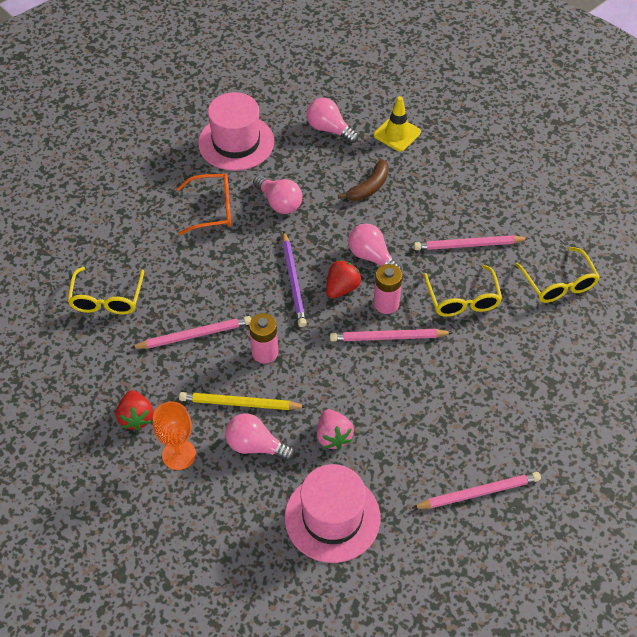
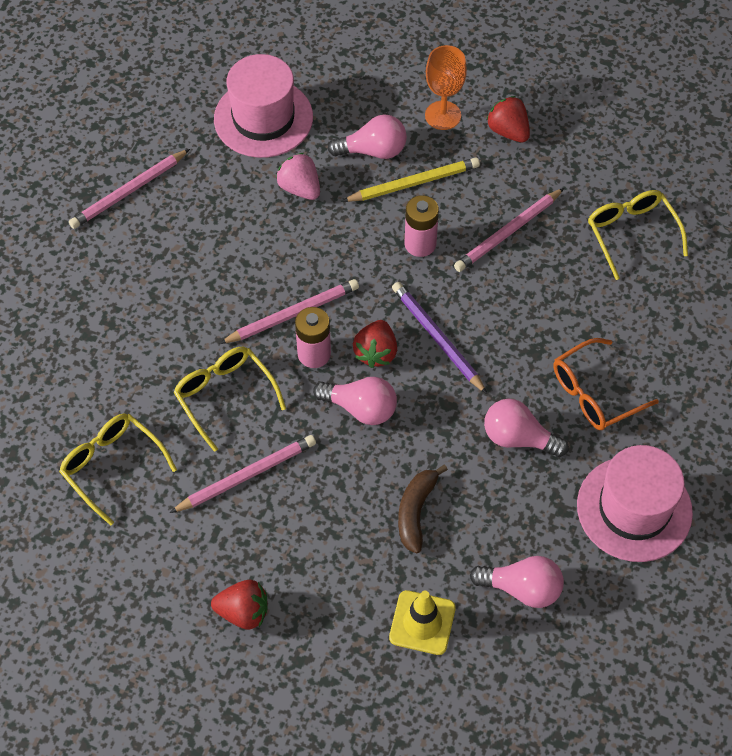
camera: 155 degrees right, 5 degrees up
none -> red strawberry [211,580,267,630]

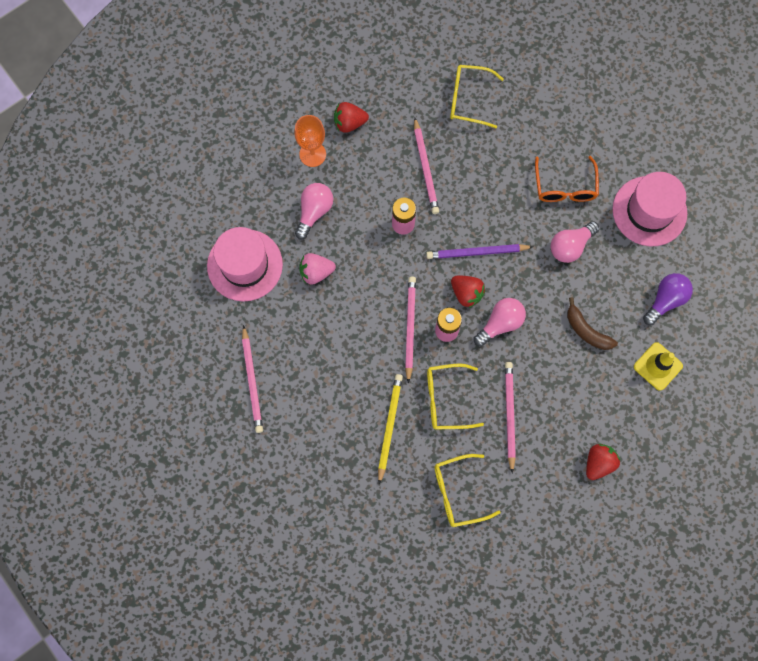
camera: 60 degrees left, 15 degrees up
yellow pencil [342,157,480,202] -> yellow pencil moved to [378,374,403,484]
pink light bulb [470,556,564,608] -> purple light bulb [643,273,693,325]

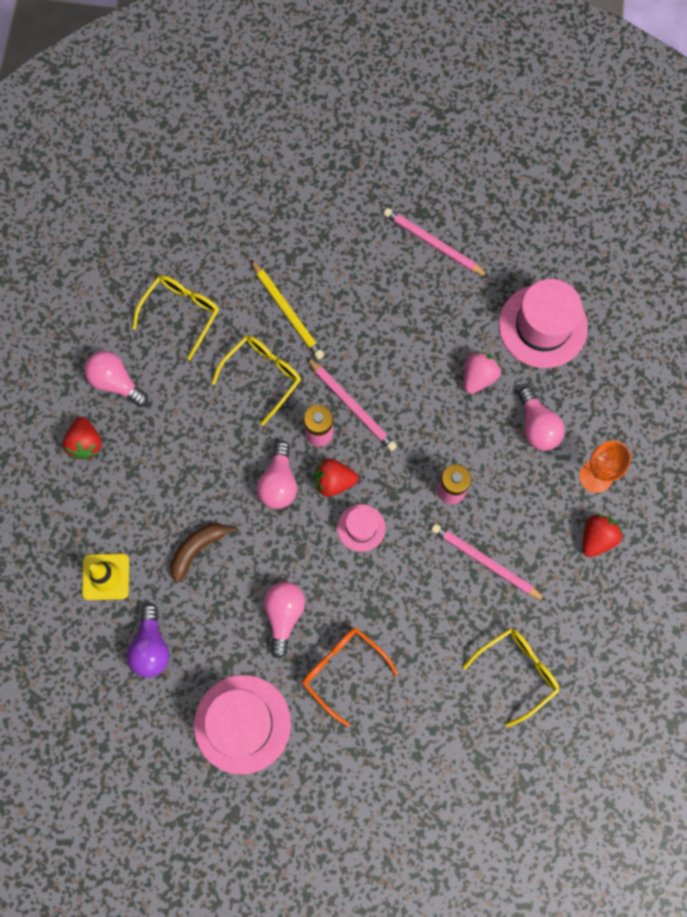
camera: 135 degrees right, 0 degrees up
purple pencil [426,244,533,259] -> pink hat [337,504,386,552]
pink pencil [505,362,516,473] -> none
brown banana [567,297,618,350] -> brown banana turned 45 degrees counterclockwise [170,523,237,582]
none -> pink light bulb [84,351,148,407]

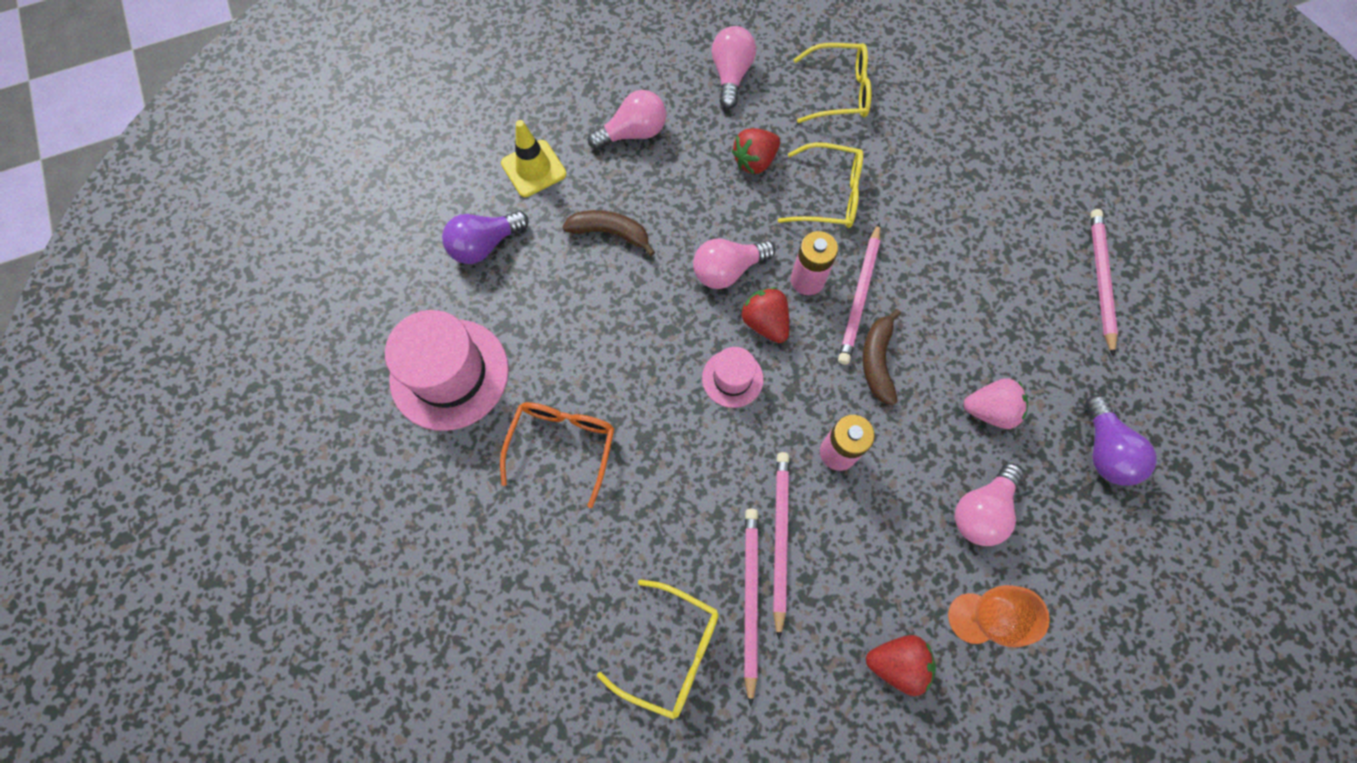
camera: 60 degrees right, 5 degrees down
red strawberry [63,417,102,460] -> red strawberry moved to [732,128,780,174]
yellow pencil [251,260,324,359] -> none
pink light bulb [264,582,305,658] -> pink light bulb moved to [588,90,666,150]
pink hat [499,279,588,368] -> purple light bulb [1085,395,1157,486]
none -> pink pencil [744,509,758,707]
none -> brown banana [862,309,901,405]

